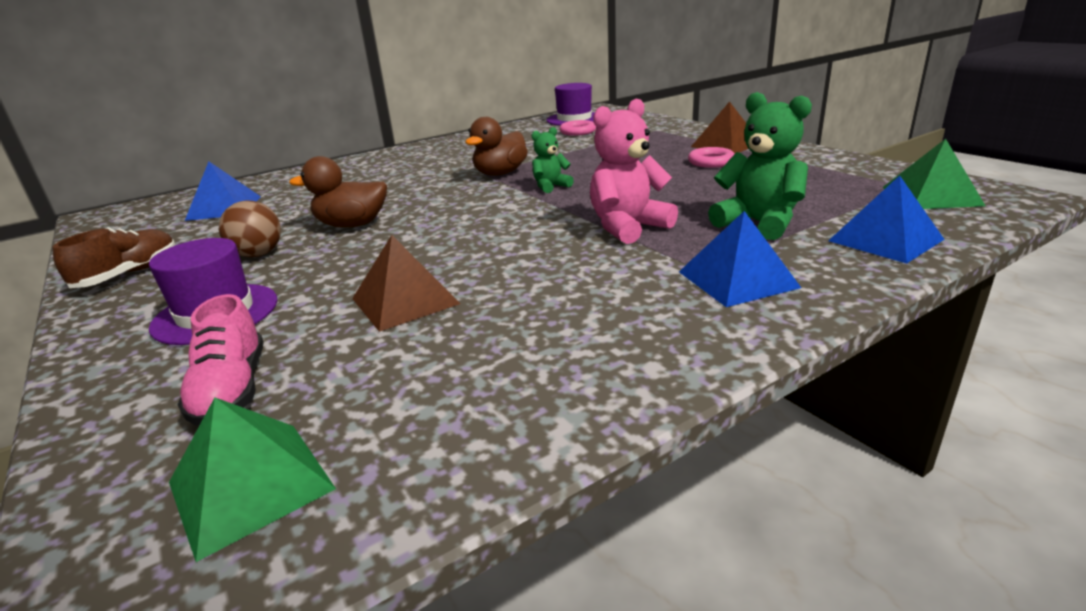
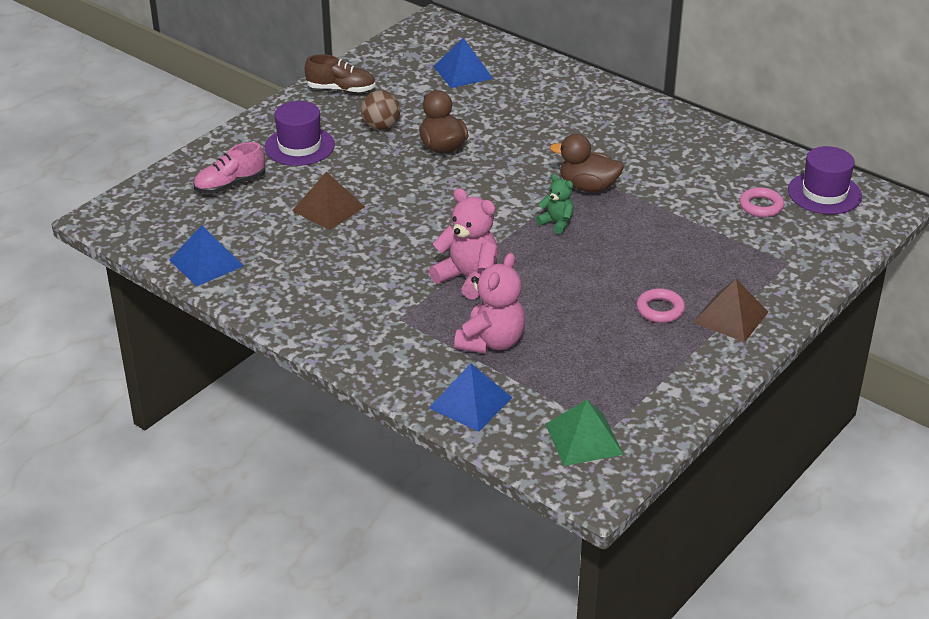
camera: 70 degrees right, 10 degrees up
green pyramid [169,398,336,562] -> none
blue pyramid [679,211,801,307] -> blue pyramid moved to [170,225,244,287]
green teddy bear [708,92,812,240] -> pink teddy bear [454,253,525,353]

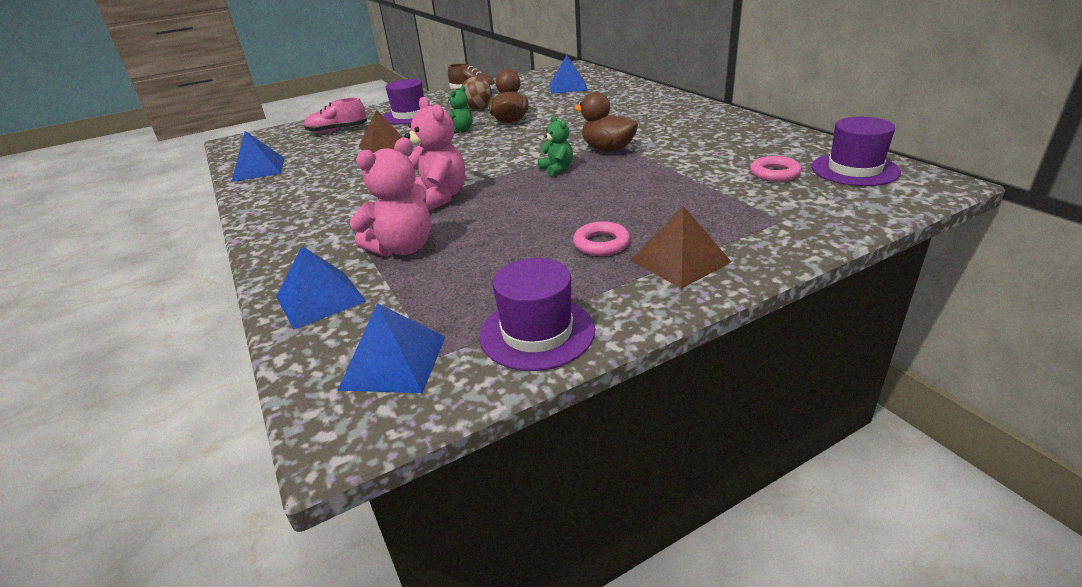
camera: 25 degrees right, 5 degrees down
green pyramid [545,399,624,466] -> blue pyramid [338,303,445,393]
none -> green teddy bear [448,86,473,133]
none -> purple hat [479,258,595,371]

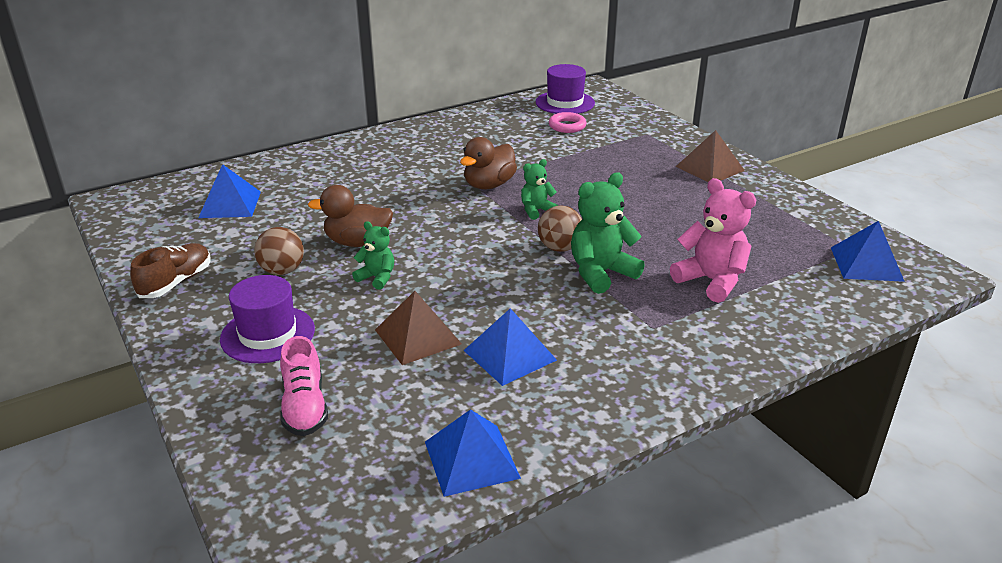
camera: 95 degrees left, 0 degrees up
blue pyramid [276,246,367,329] -> blue pyramid moved to [464,308,557,386]
pink teddy bear [405,97,465,211] -> green teddy bear [571,172,645,294]
purple hat [479,258,595,371] -> none
pink ring [573,221,630,256] -> none
none -> brown ball [538,205,582,252]

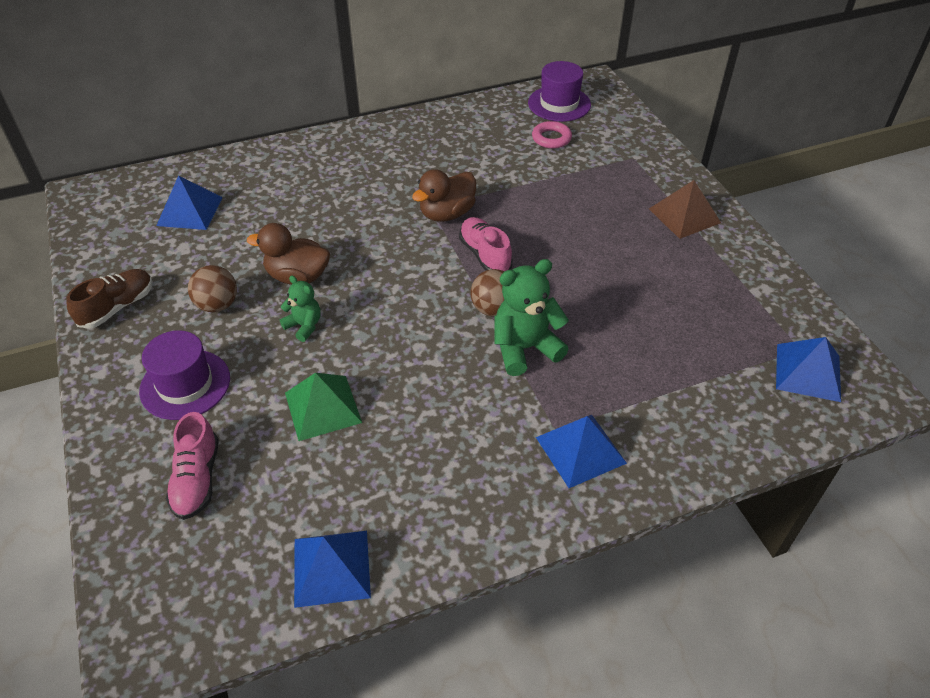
camera: 10 degrees right, 15 degrees up
brown pyramid [375,291,462,365] -> green pyramid [285,373,362,441]
blue pyramid [464,308,557,386] -> blue pyramid moved to [536,415,627,488]
green teddy bear [521,159,558,220] -> pink shoe [459,217,513,271]
pink teddy bear [670,178,756,303] -> none

